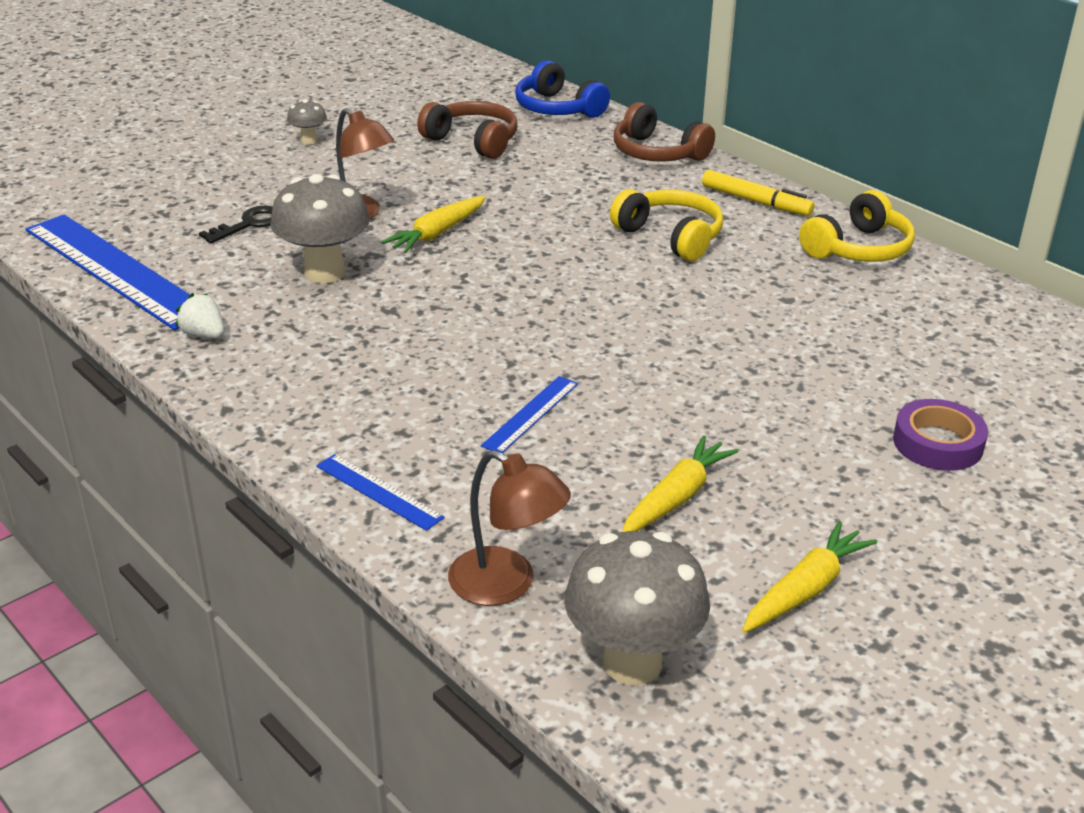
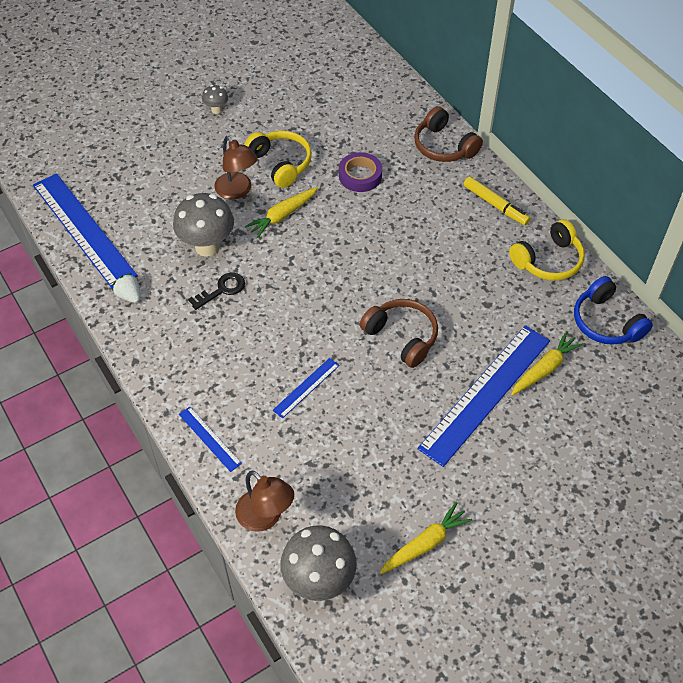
camera: 10 degrees right, 20 degrees up
black key [199,206,273,243] -> black key moved to [188,273,245,310]
brown headphones [417,101,517,159] -> brown headphones moved to [360,299,438,368]
blue headphones [515,60,610,118] -> blue headphones moved to [574,276,653,345]
yellow headphones [610,189,723,261] -> yellow headphones moved to [245,131,312,188]
yellow carrot [622,435,739,532] -> yellow carrot moved to [511,331,584,396]
purple tape [893,399,988,471] -> purple tape moved to [339,152,382,192]
none -> blue ruler [417,325,550,467]

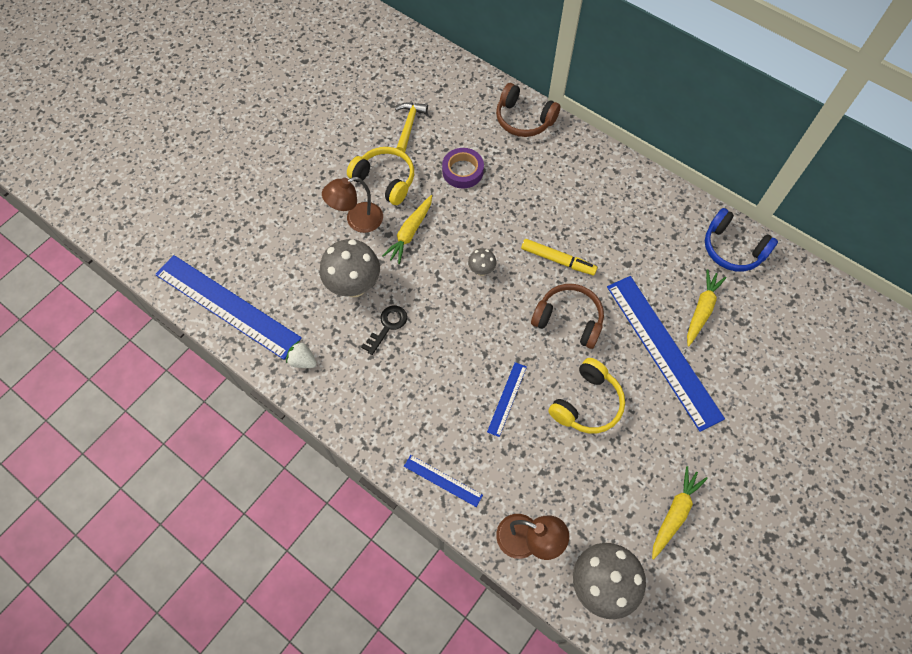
camera: 20 degrees left, 10 degrees up
grey mushroom [202,85,228,114] -> grey mushroom moved to [468,248,496,276]
brown lamp [214,136,258,199] -> brown lamp turned 120 degrees clockwise [322,177,383,233]
blue ruler [417,325,550,467] -> blue ruler turned 45 degrees counterclockwise [607,276,725,432]
yellow marker [464,177,530,225] -> yellow marker moved to [521,239,598,275]
yellow headphones [509,219,585,281] -> yellow headphones moved to [548,358,625,433]
none -> yellow hammer [395,102,428,153]

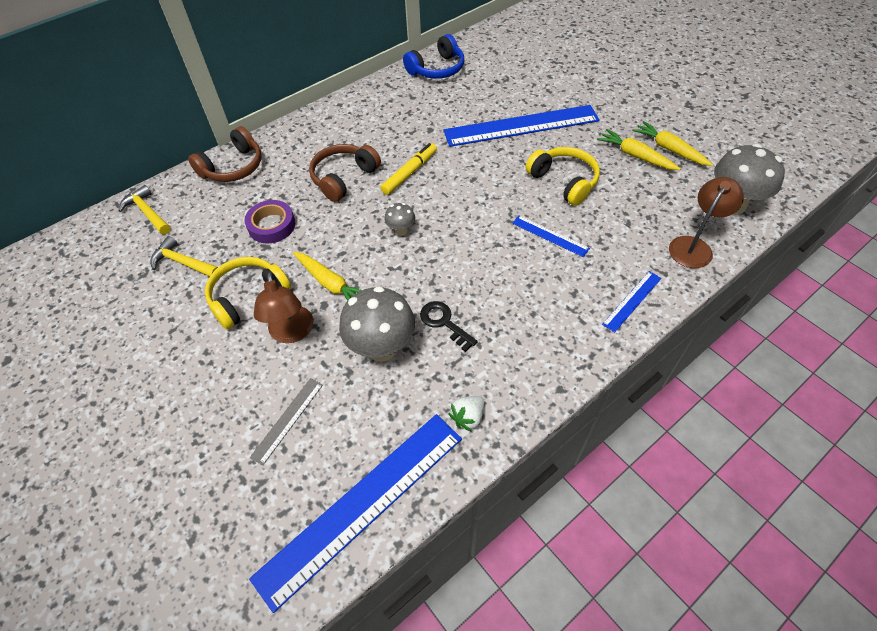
camera: 75 degrees left, 10 degrees down
brown headphones [531,284,604,349] -> brown headphones moved to [309,144,381,202]
yellow carrot [687,269,727,347] -> yellow carrot moved to [597,129,680,170]
none -> yellow hammer [118,185,171,235]
none -> grey ruler [250,378,323,466]

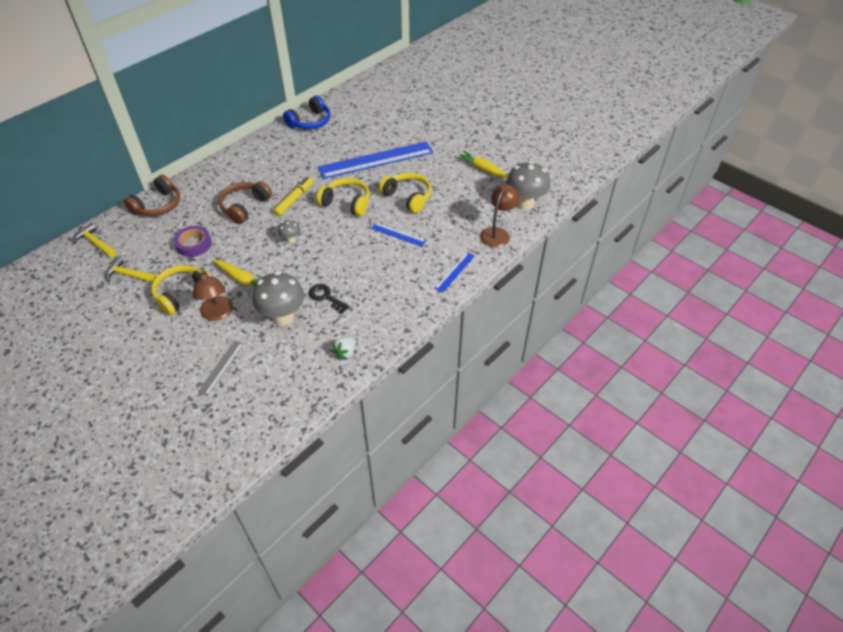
camera: 10 degrees left, 5 degrees down
blue ruler [249,414,462,613] -> none
yellow carrot [597,129,680,170] -> none
none -> yellow headphones [317,178,370,216]

